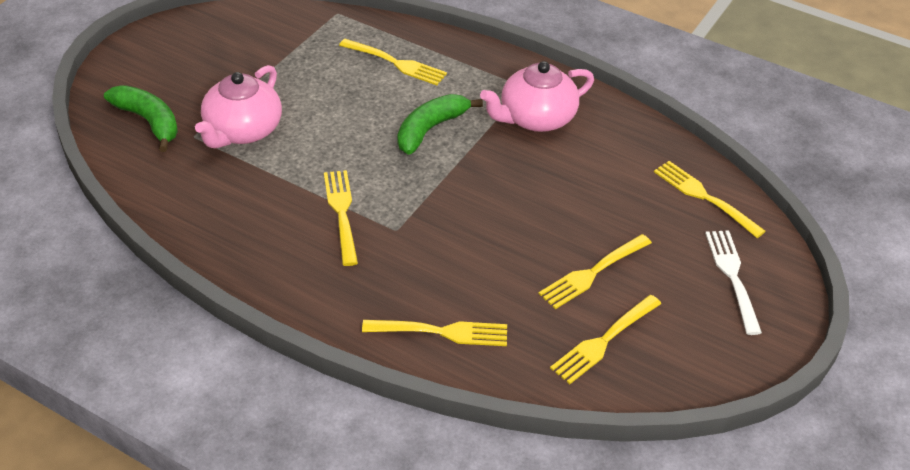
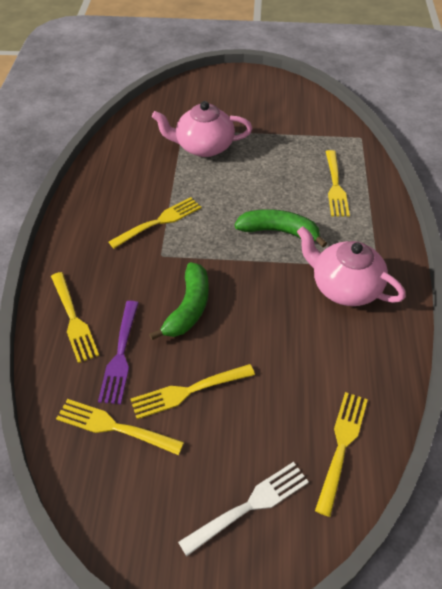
camera: 65 degrees right, 5 degrees up
green banana [104,85,178,152] -> green banana moved to [149,262,209,340]
yellow fork [538,234,652,309] -> yellow fork turned 45 degrees counterclockwise [130,364,255,419]
none -> purple fork [98,301,139,404]

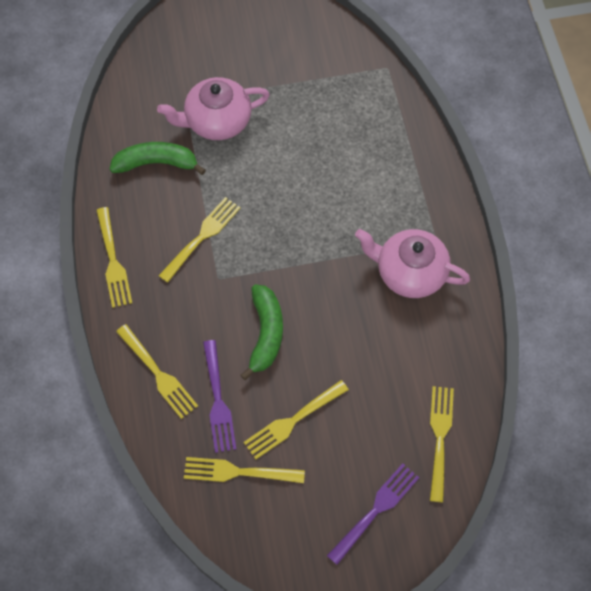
camera: 15 degrees left, 15 degrees up
white fork [178,462,309,557] -> purple fork [327,463,419,565]
green banana [235,209,327,247] -> green banana moved to [110,142,206,175]
yellow fork [326,150,350,217] -> yellow fork moved to [96,207,132,308]

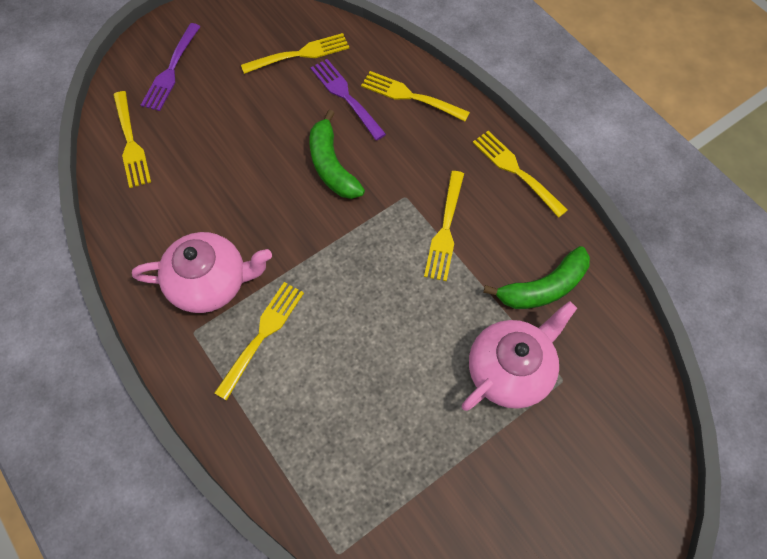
camera: 155 degrees right, 0 degrees up
yellow fork [243,380,349,459] -> yellow fork moved to [214,282,304,401]

